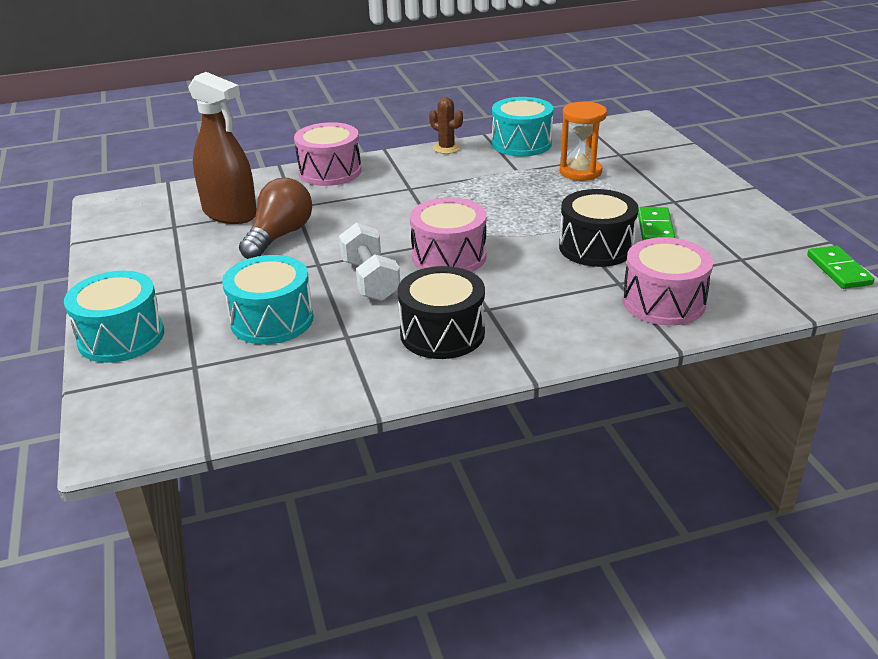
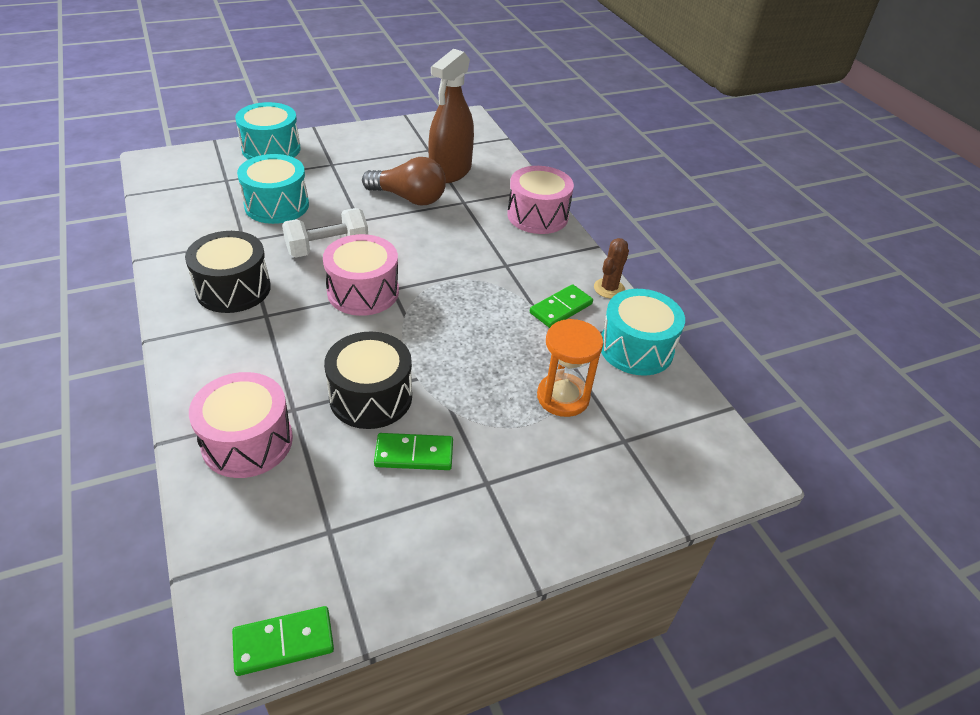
camera: 80 degrees right, 10 degrees up
none -> green domino [530,284,593,328]

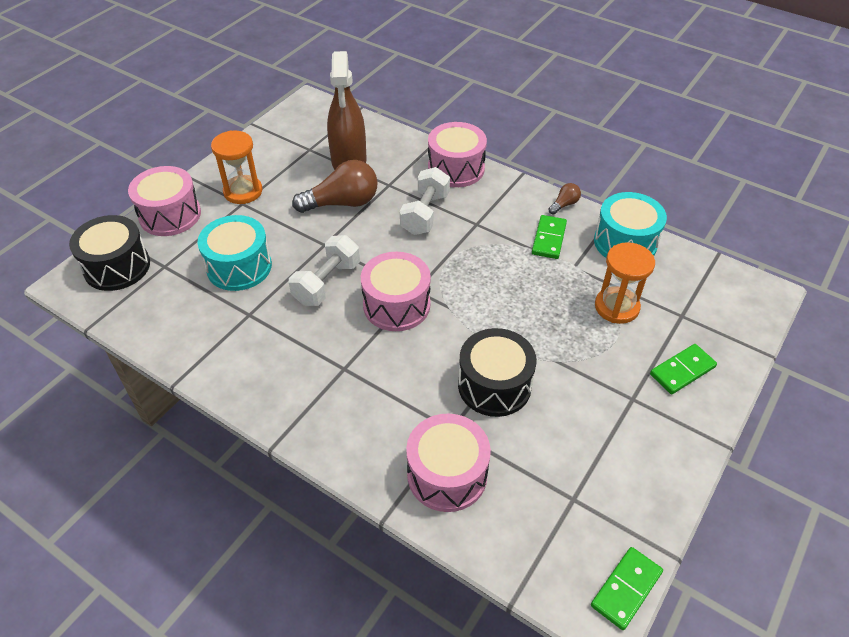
camera: 30 degrees left, 5 degrees up
black drum [185,231,271,313] -> black drum moved to [69,215,150,291]
turquoise drum [235,102,301,160] -> pink drum [128,166,201,236]
green domino [374,433,453,470] -> green domino moved to [650,344,717,394]
brown cactus [594,238,629,299] -> brown light bulb [548,183,581,215]
none -> orange hourglass [211,130,262,204]
none -> white dumbbell [400,167,450,235]

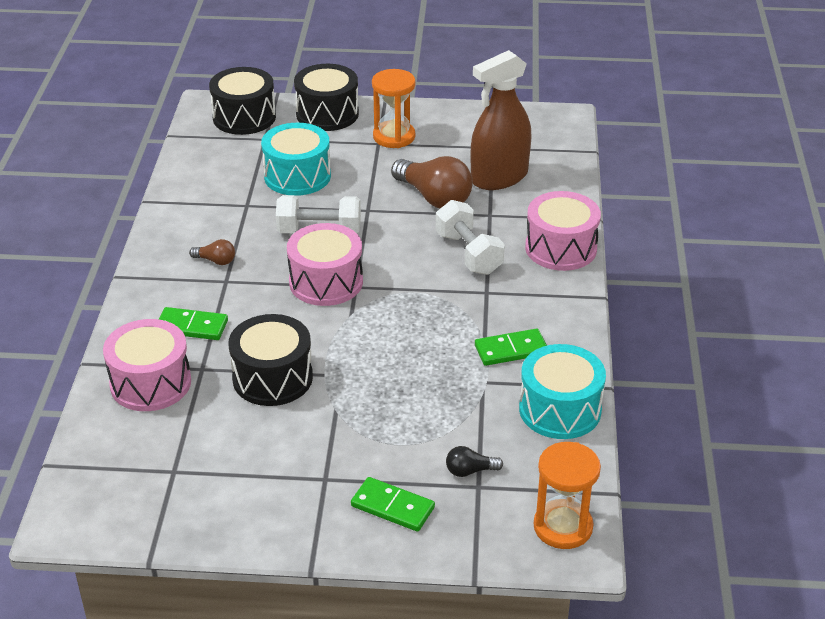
camera: 60 degrees right, 10 degrees down
pink drum [128,166,201,236] -> black drum [294,64,359,131]
white dumbbell [400,167,450,235] -> white dumbbell turned 75 degrees clockwise [436,200,505,275]
brown light bulb [548,183,581,215] -> brown light bulb moved to [189,239,235,265]
green domino [591,547,663,630] -> green domino moved to [159,307,228,340]
orange hourglass [595,242,655,324] -> orange hourglass moved to [534,442,601,549]
none -> black light bulb [446,446,503,477]

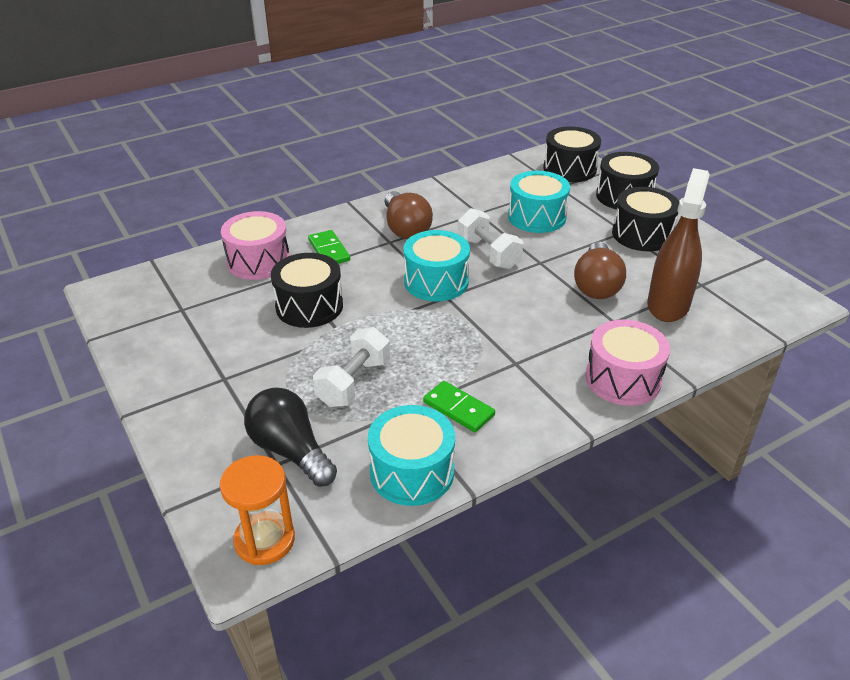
camera: 55 degrees right, 0 degrees up
brown light bulb [189,239,235,265] -> brown light bulb [384,191,433,239], size x2.14
pink drum [287,223,363,306] -> turquoise drum [403,230,470,301]
green domino [351,477,435,532] -> none
orange hourglass [372,69,415,148] -> black drum [612,187,679,251]
white dumbbell [436,200,505,275] -> white dumbbell moved to [313,327,390,407]
black light bulb [446,446,503,477] -> black light bulb [244,387,337,487], size x2.14
brown spray bottle [470,50,532,190] -> brown spray bottle turned 90 degrees clockwise [647,168,710,322]

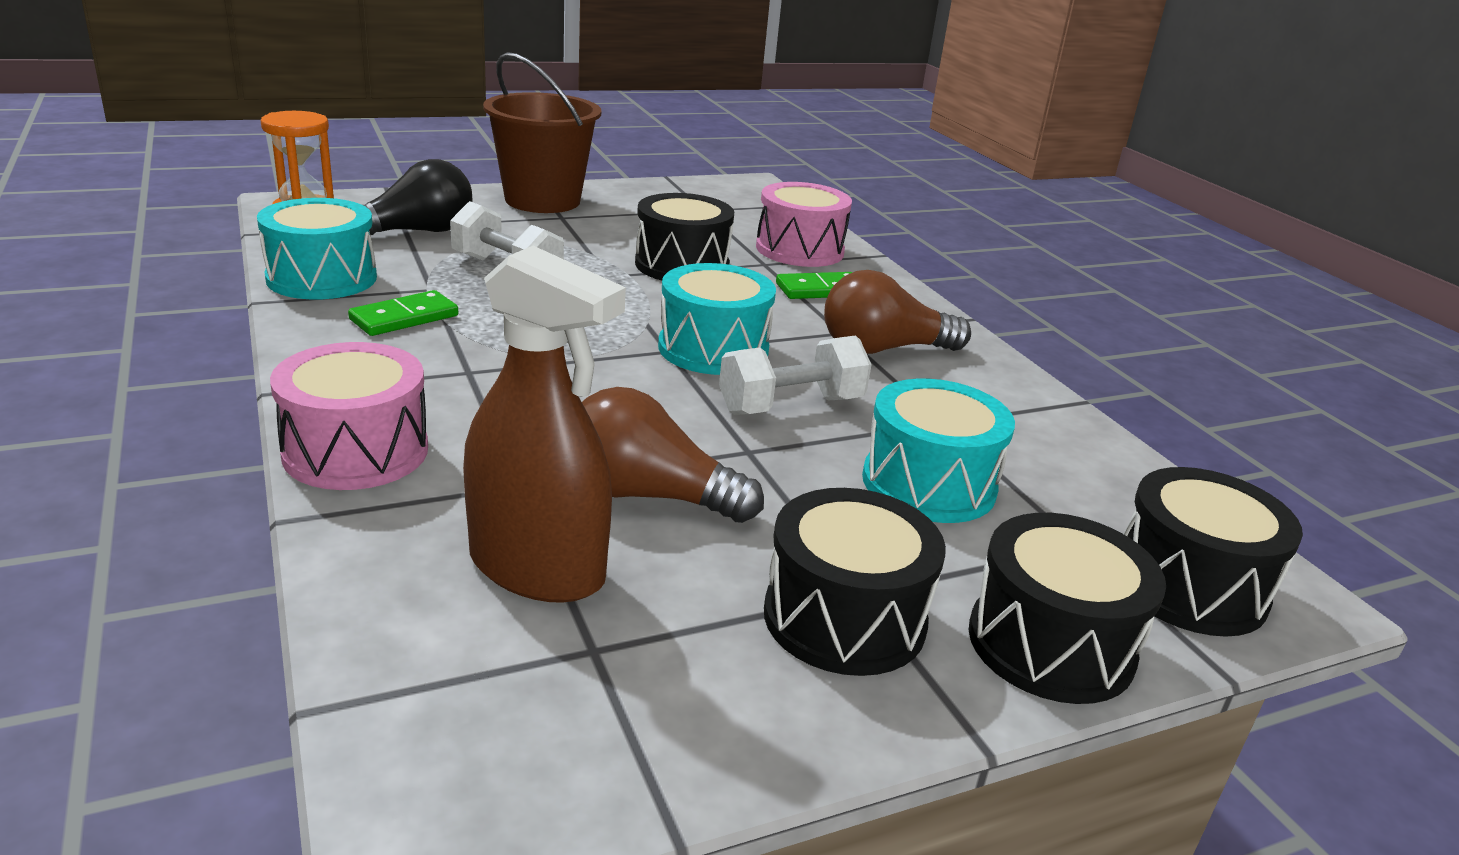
camera: 95 degrees right, 10 degrees down
none -> brown bucket [483,52,601,213]

